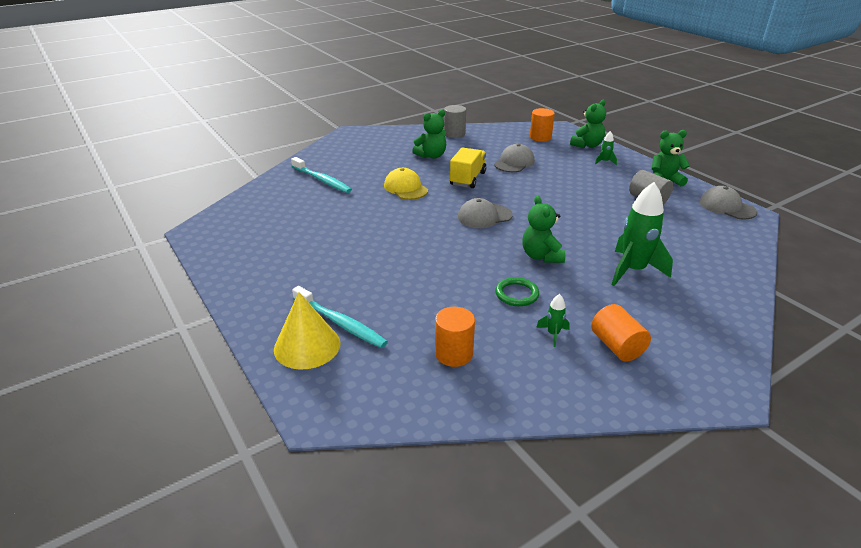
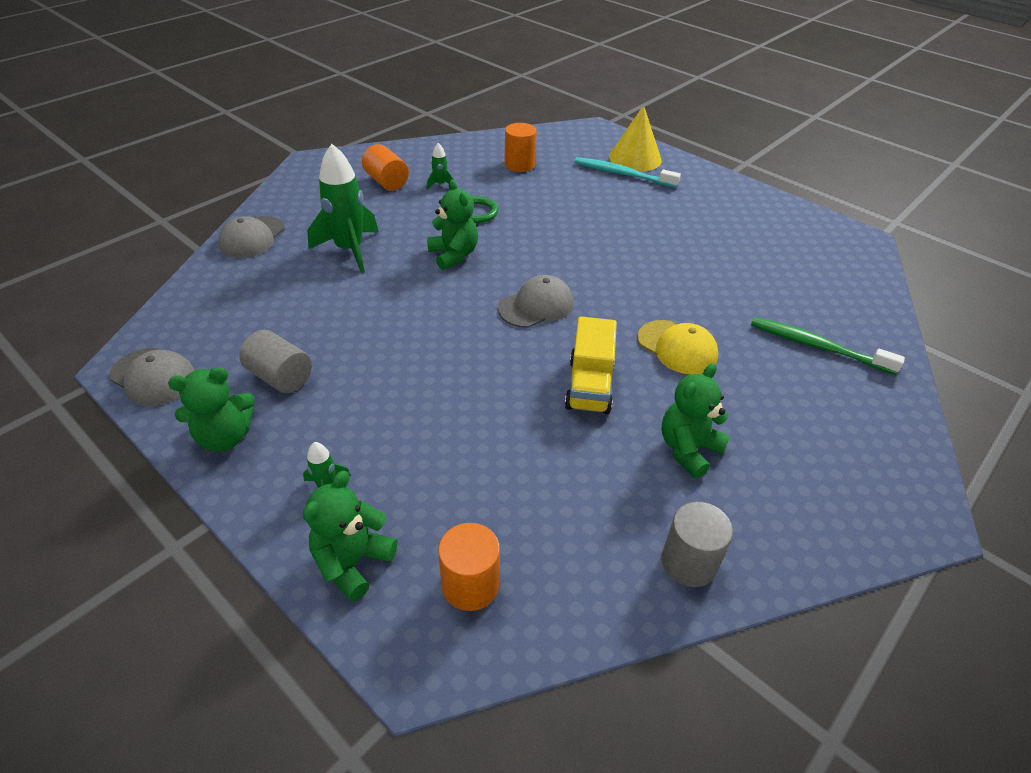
camera: 165 degrees right, 10 degrees up
turquoise toothbrush [291,157,352,193] -> green toothbrush [751,317,905,375]
grey cap [494,144,535,172] -> grey cap moved to [218,216,285,258]

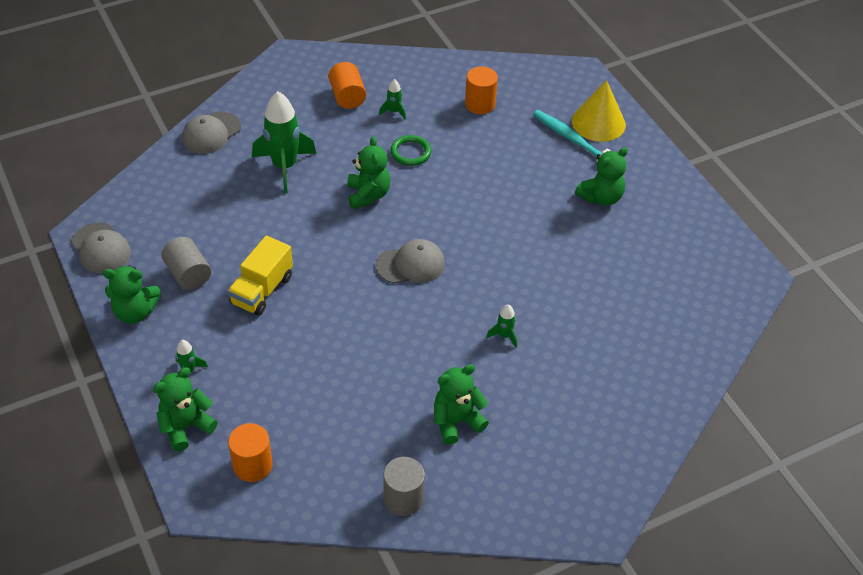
camera: 20 degrees right, 5 degrees up
yellow truck [565,316,617,414] -> yellow truck moved to [228,236,293,316]
yellow cap [638,320,718,374] -> green rocket [486,305,517,348]
green toothbrush [751,317,905,375] -> none
none -> green teddy bear [575,147,628,206]

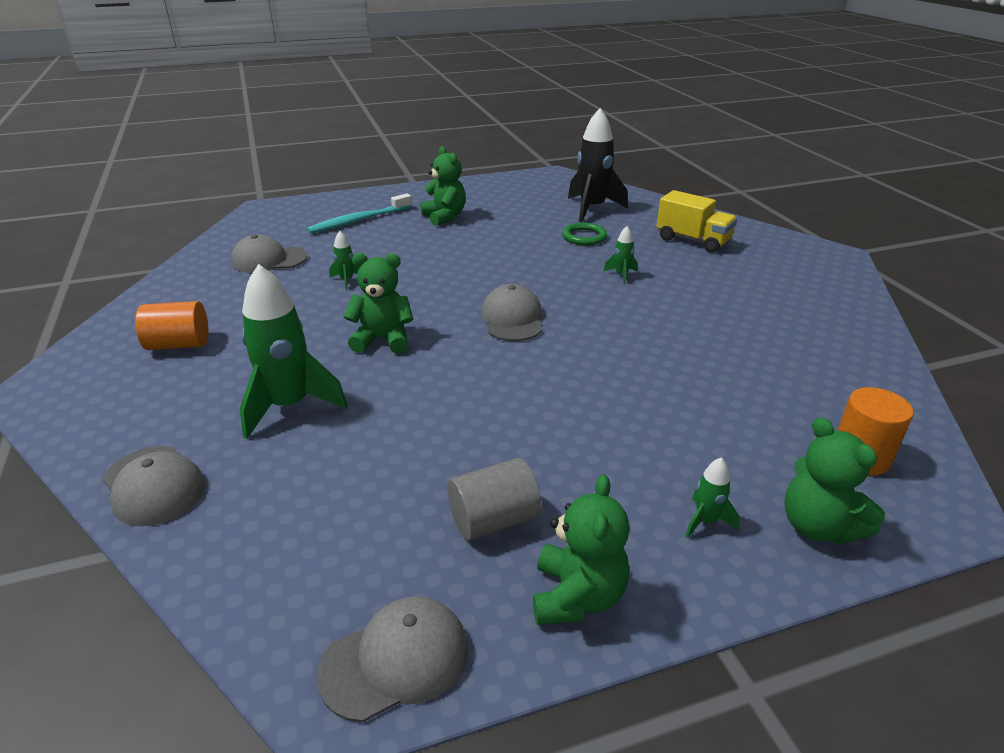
camera: 80 degrees left, 15 degrees down
yellow truck [228,236,293,316] -> yellow truck moved to [657,190,737,253]
green rocket [379,79,406,120] -> green rocket moved to [329,231,359,290]
grey cylinder [384,457,425,516] -> none
green ring [390,135,431,166] -> green ring moved to [562,223,607,245]
green teddy bear [434,364,489,445] -> none
orange cylinder [465,66,498,114] -> grey cap [231,234,307,273]
yellow cone [572,80,626,142] -> none
none -> black rocket [568,108,628,222]

